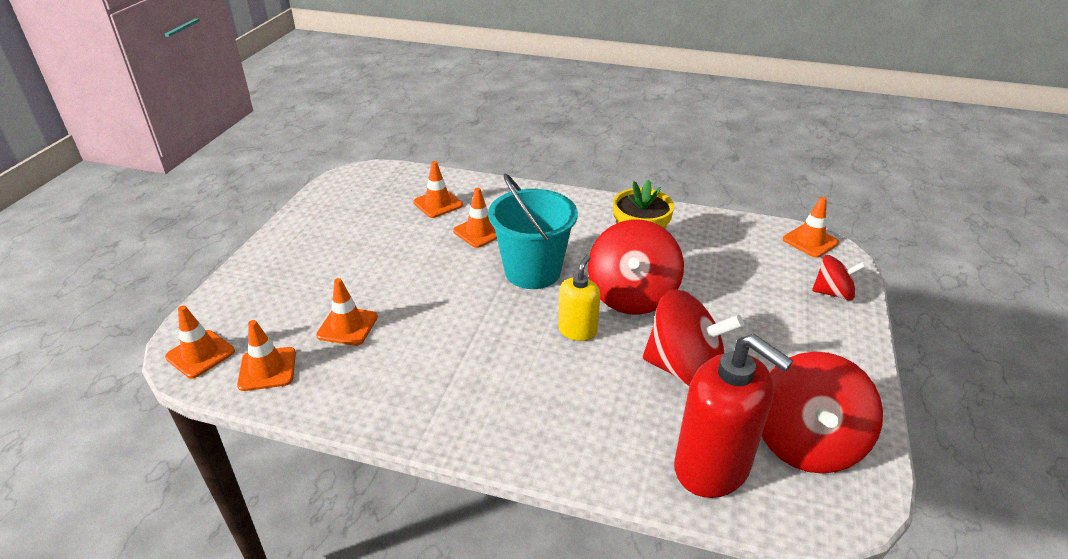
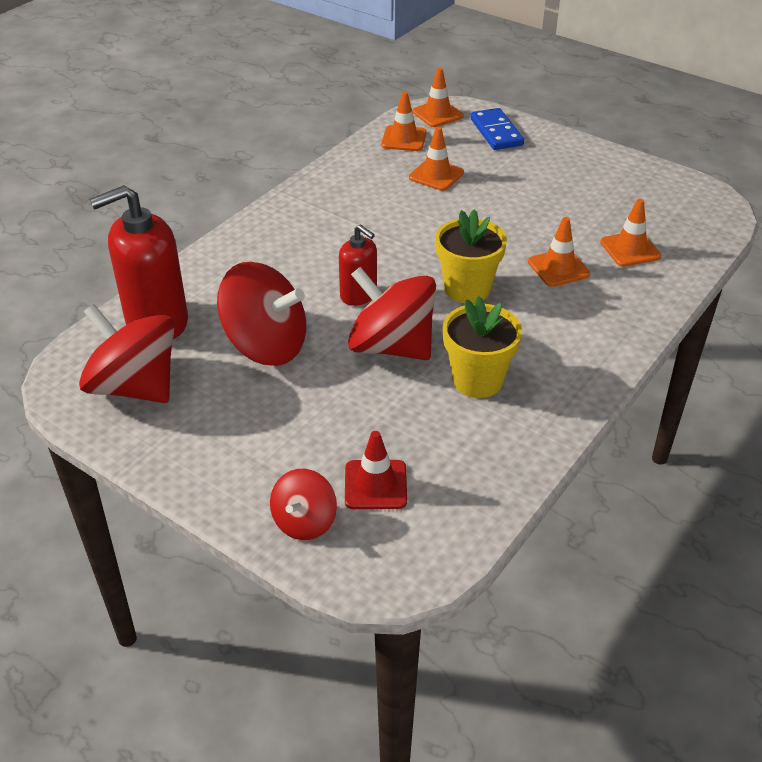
camera: 110 degrees right, 5 degrees up
turquoise bucket [488,173,578,289] -> yellow flower pot [435,209,507,303]
yellow soap dispenser [558,255,600,341] -> red soap dispenser [339,224,377,306]
red spinning top [643,289,744,386] -> red spinning top turned 105 degrees counterclockwise [217,262,306,366]
orange traffic cone [783,197,839,258] -> none
none -> red traffic cone [345,431,407,509]
none -> blue domino [470,108,524,150]

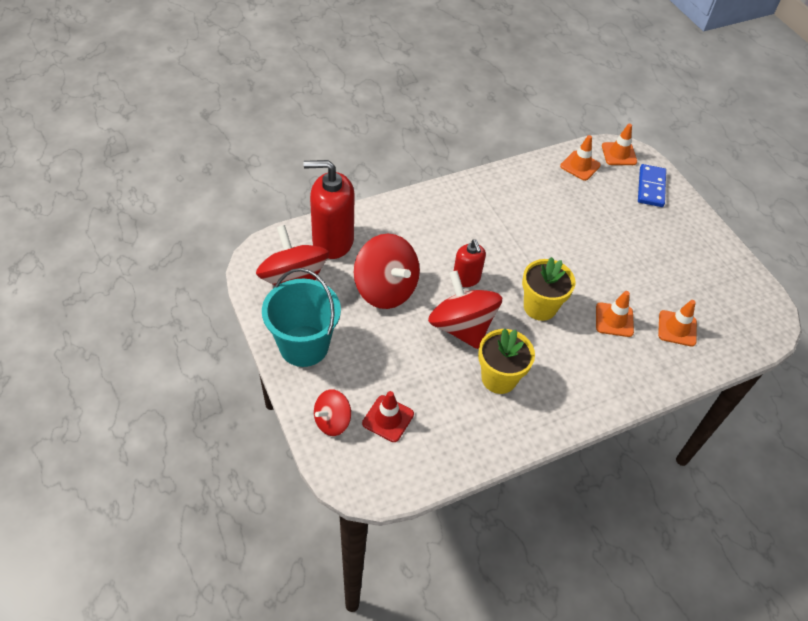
camera: 25 degrees right, 10 degrees up
orange traffic cone [409,127,464,191] -> none
none -> turquoise bucket [262,268,341,367]

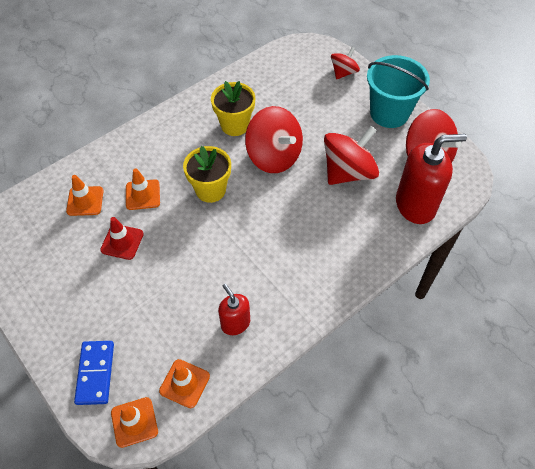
camera: 170 degrees right, 5 degrees up
red spinning top [354,233,420,309] -> red spinning top turned 105 degrees clockwise [324,126,379,185]
red traffic cone [362,391,414,442] -> red traffic cone moved to [100,217,144,260]
red soap dispenser [454,239,486,287] -> red soap dispenser moved to [218,284,250,335]

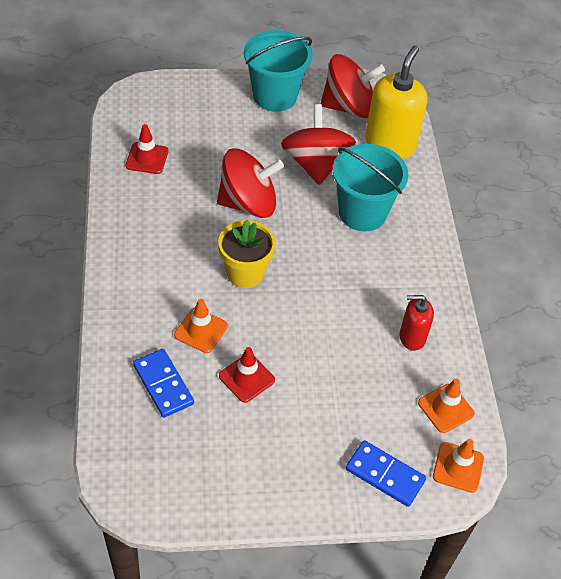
camera: 60 degrees left, 5 degrees down
orange traffic cone [66,175,103,216] -> blue domino [133,349,194,418]
yellow flower pot [211,81,255,136] -> none
red spinning top [331,47,360,80] -> none
red soap dispenser [396,134,467,224] -> yellow soap dispenser [365,46,428,159]
none -> red traffic cone [126,124,168,174]
none -> turquoise bucket [333,144,408,231]

